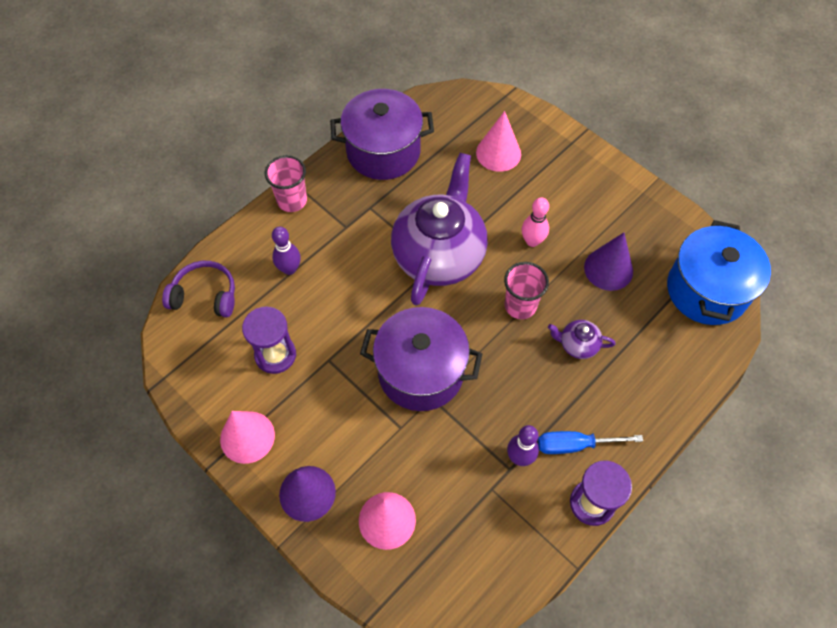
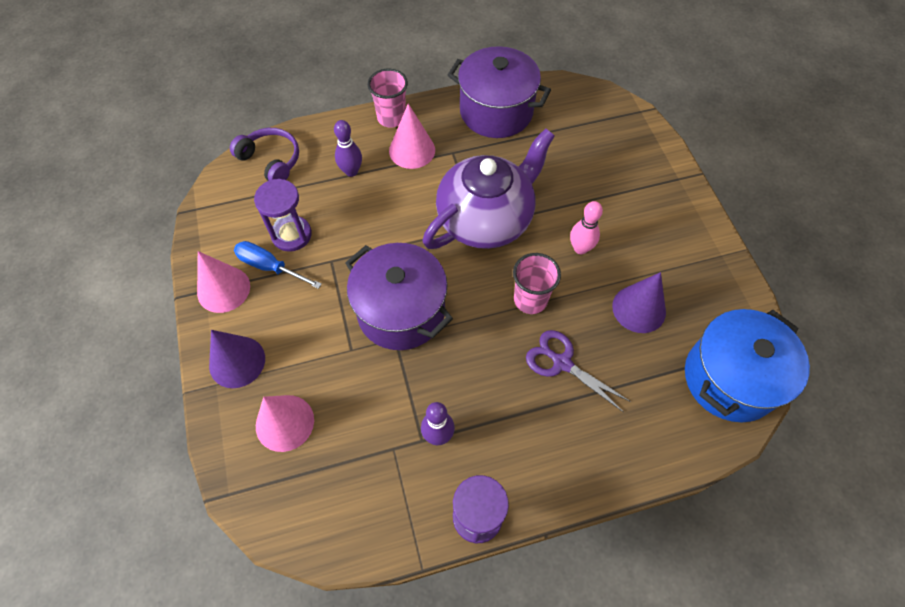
camera: 30 degrees right, 0 degrees up
pink cone [476,111,521,172] -> pink cone moved to [389,103,435,169]
blue screwdriver [538,431,643,454] -> blue screwdriver moved to [234,241,322,289]
purple teapot [548,320,616,359] -> purple scissors [526,330,631,412]

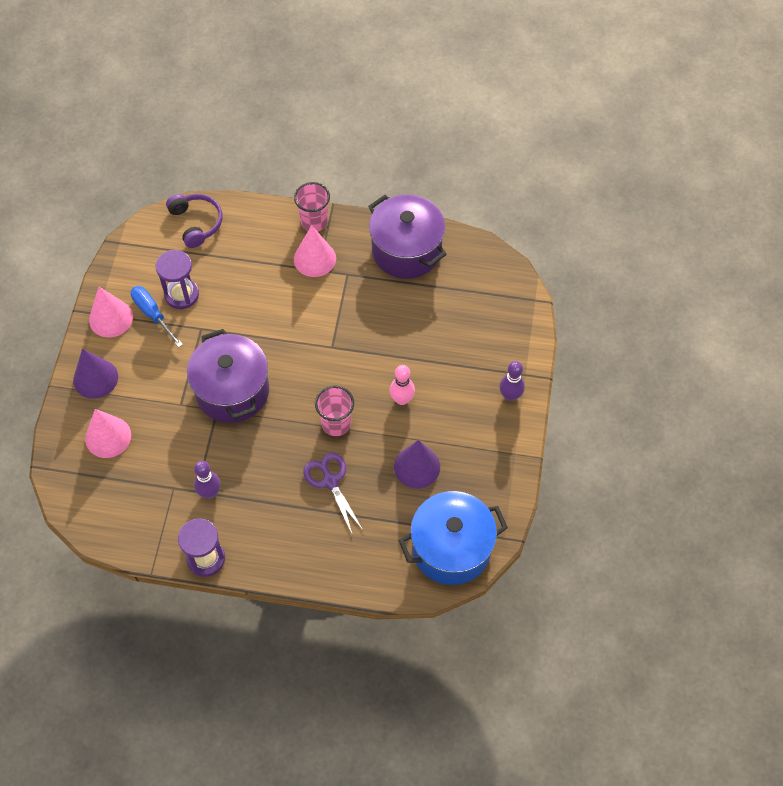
camera: 25 degrees right, 0 degrees up
purple bowling pin [334,120,362,177] -> purple bowling pin moved to [499,361,525,401]
purple teapot [423,128,555,249] -> none

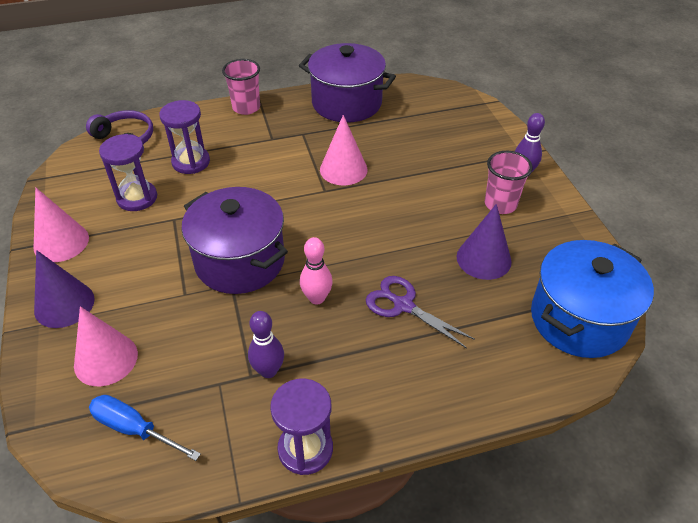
camera: 25 degrees left, 15 degrees down
blue screwdriver [131,286,183,347] -> blue screwdriver moved to [89,395,201,461]
pink cone [294,225,336,277] -> pink cone moved to [320,115,367,185]
pink cup [315,386,354,436] -> pink cup moved to [485,151,533,214]
pink bowling pin [390,365,415,405] -> pink bowling pin moved to [300,237,333,305]
none -> purple hourglass [159,100,210,174]

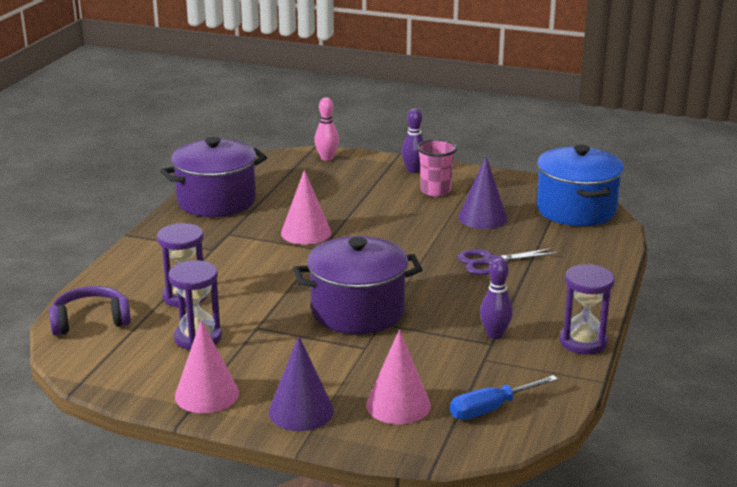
camera: 55 degrees left, 20 degrees down
pink cup [222,59,260,115] -> none
pink bowling pin [300,237,333,305] -> pink bowling pin moved to [314,97,339,161]

